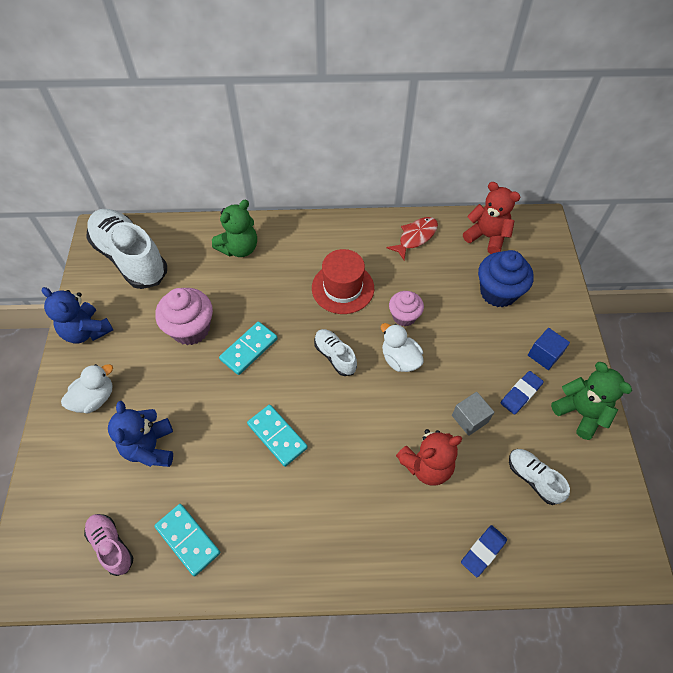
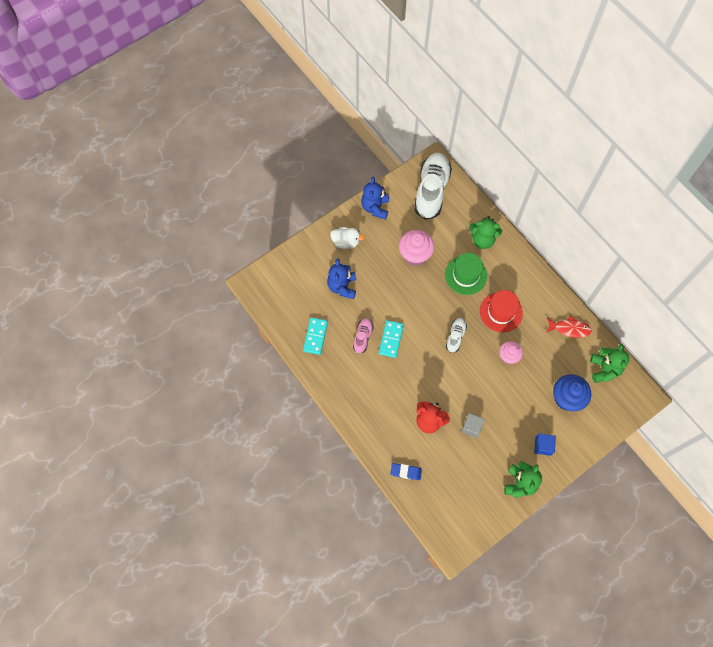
camera: 55 degrees right, 10 degrees up
pink shoe [84,514,133,576] -> pink shoe moved to [353,318,374,354]
blue teddy bear [108,401,173,467] -> blue teddy bear turned 45 degrees counterclockwise [327,259,356,299]
turquoise domino [219,321,278,375] -> none
white duck [381,323,424,372] -> none
red teddy bear [463,182,520,254] -> green teddy bear [590,344,629,383]
blue eraser [501,371,544,414] -> none
white shoe [509,449,570,505] -> none
none -> green hat [445,253,487,295]

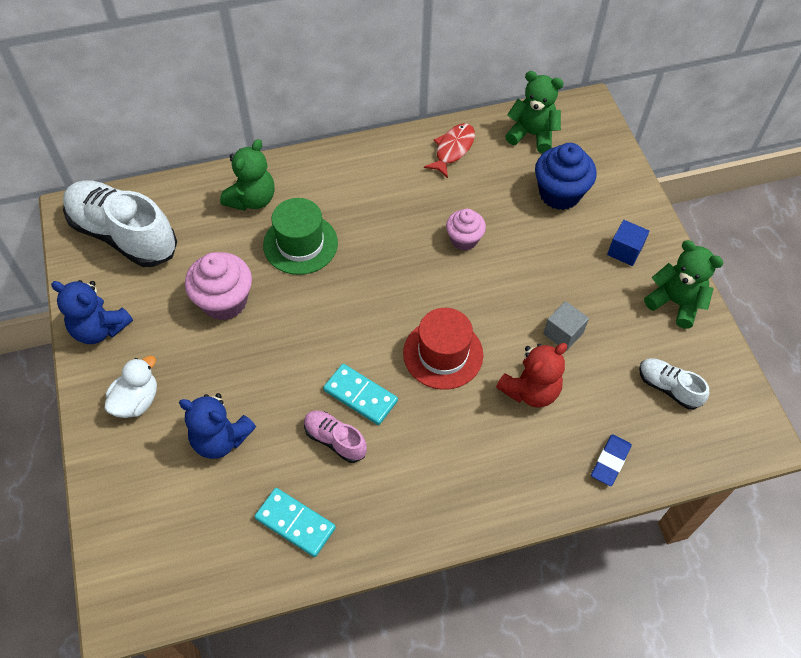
camera: 70 degrees left, 10 degrees down
white shoe [446,318,467,353] -> white shoe moved to [639,358,709,410]
red hat [480,290,523,332] -> red hat moved to [403,308,483,390]

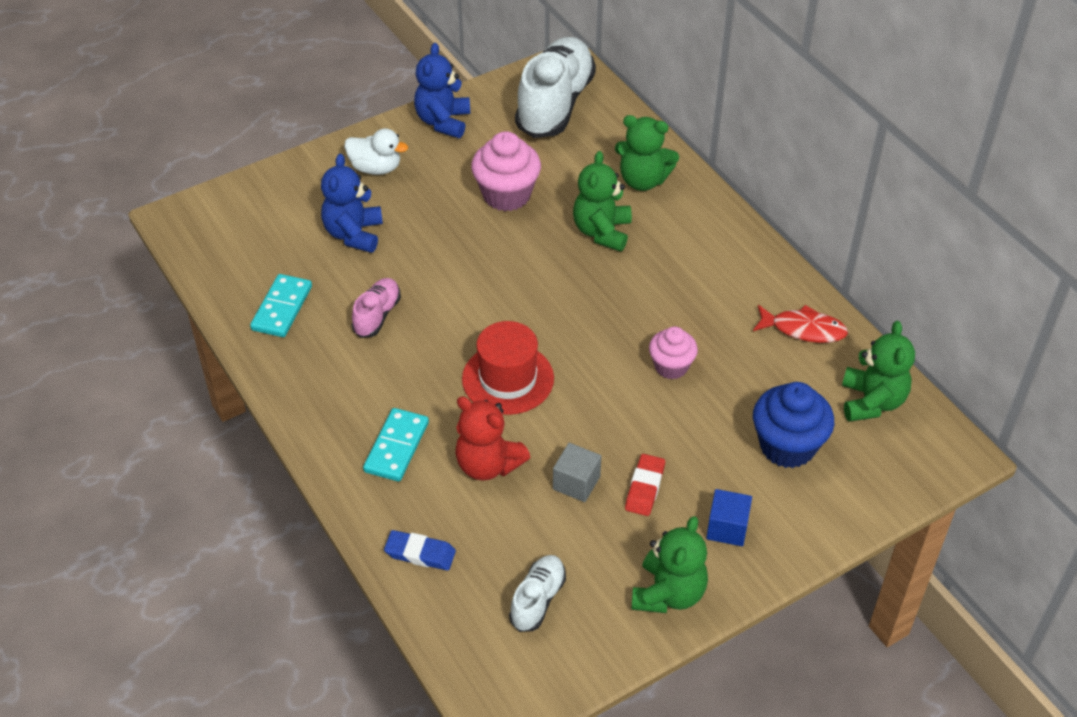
camera: 75 degrees right, 10 degrees down
green hat [263,198,338,275] -> green teddy bear [573,151,632,252]
turquoise domino [323,364,398,425] -> turquoise domino moved to [363,408,429,481]
none -> red eraser [625,454,665,516]

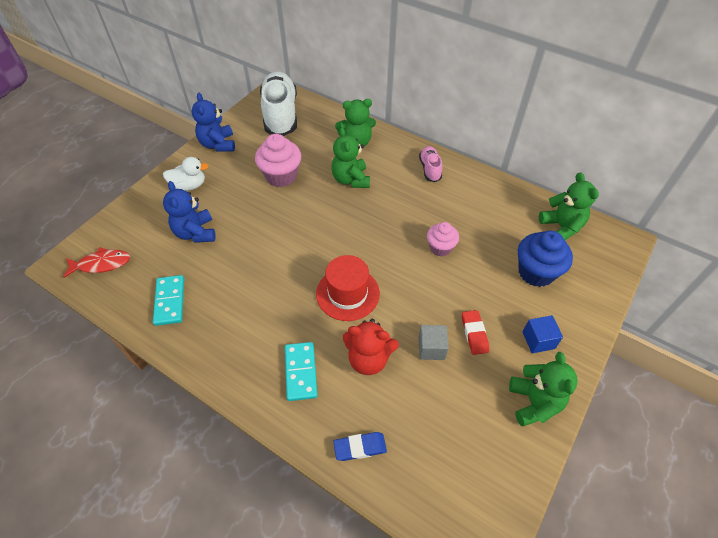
camera: 25 degrees left, 5 degrees up
pink shoe [352,278,401,338] -> pink shoe moved to [419,146,442,182]
white shoe [509,555,566,632] -> none
red fish [753,305,848,343] -> red fish moved to [63,247,130,278]

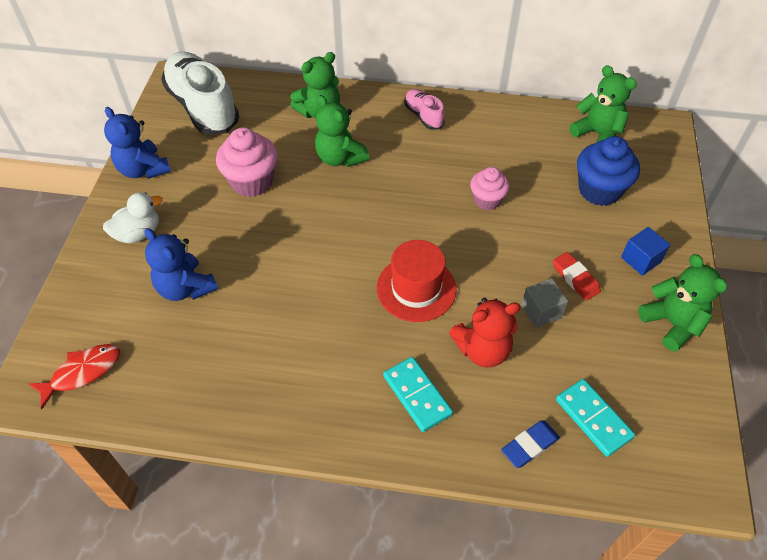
camera: 25 degrees left, 0 degrees up
turquoise domino [153,275,184,326] -> turquoise domino moved to [556,379,635,457]

